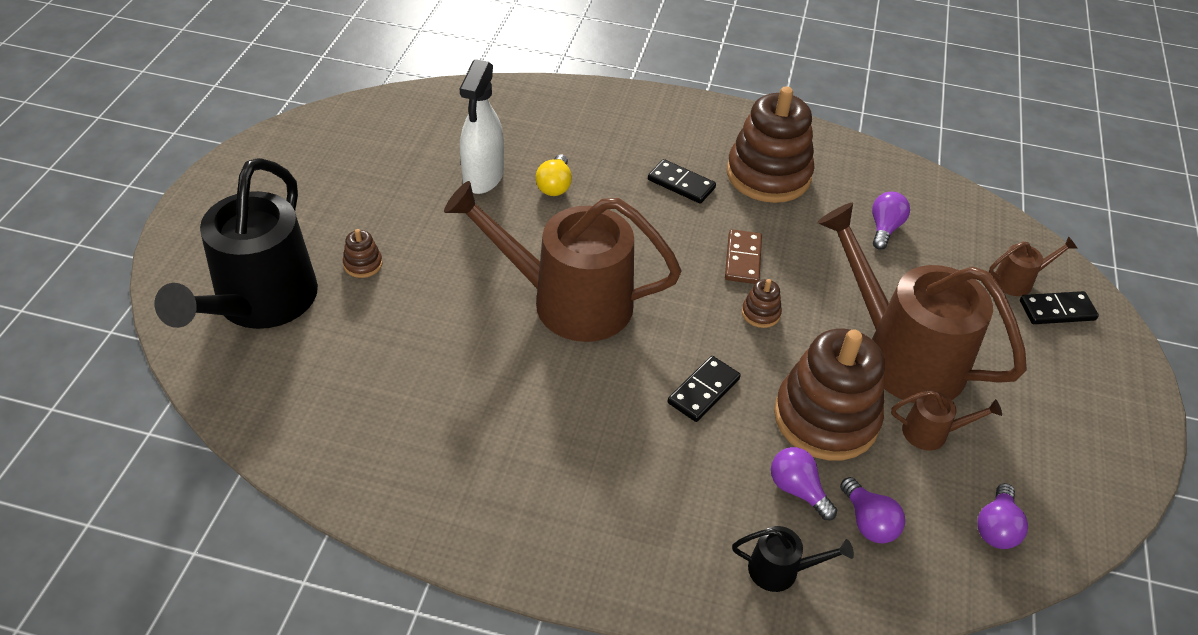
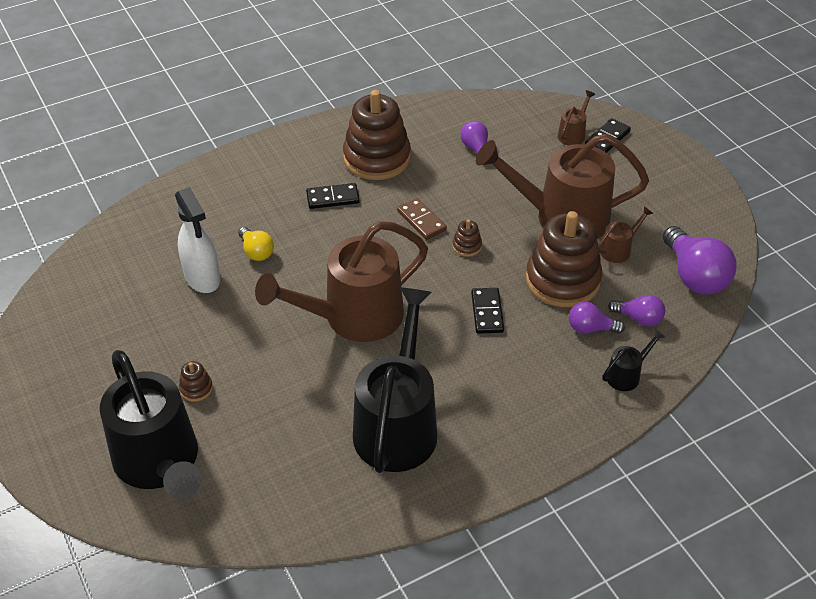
camera: 40 degrees left, 0 degrees up
purple light bulb [977,483,1028,549] -> purple light bulb [663,226,737,295], size x1.82
none -> black watering can [353,287,437,473]

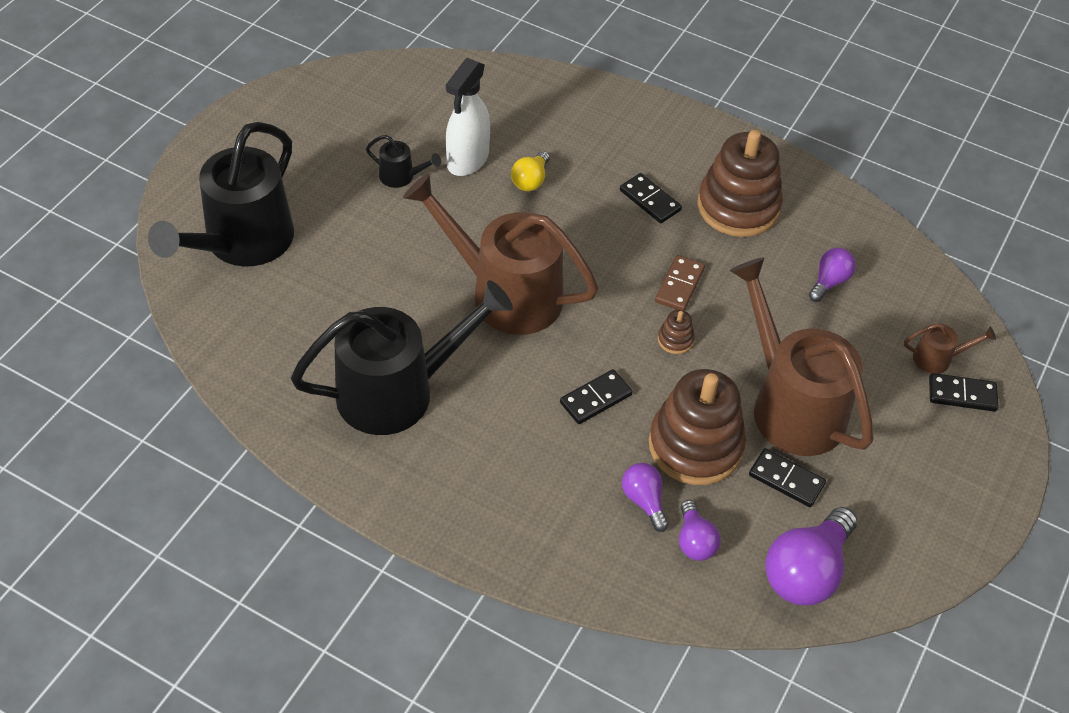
camera: 55 degrees right, 5 degrees up
brown stacking toy [179,361,213,402] -> none
brown watering can [598,206,653,263] -> black domino [749,448,826,507]
black watering can [602,329,665,391] -> black watering can moved to [366,135,441,188]

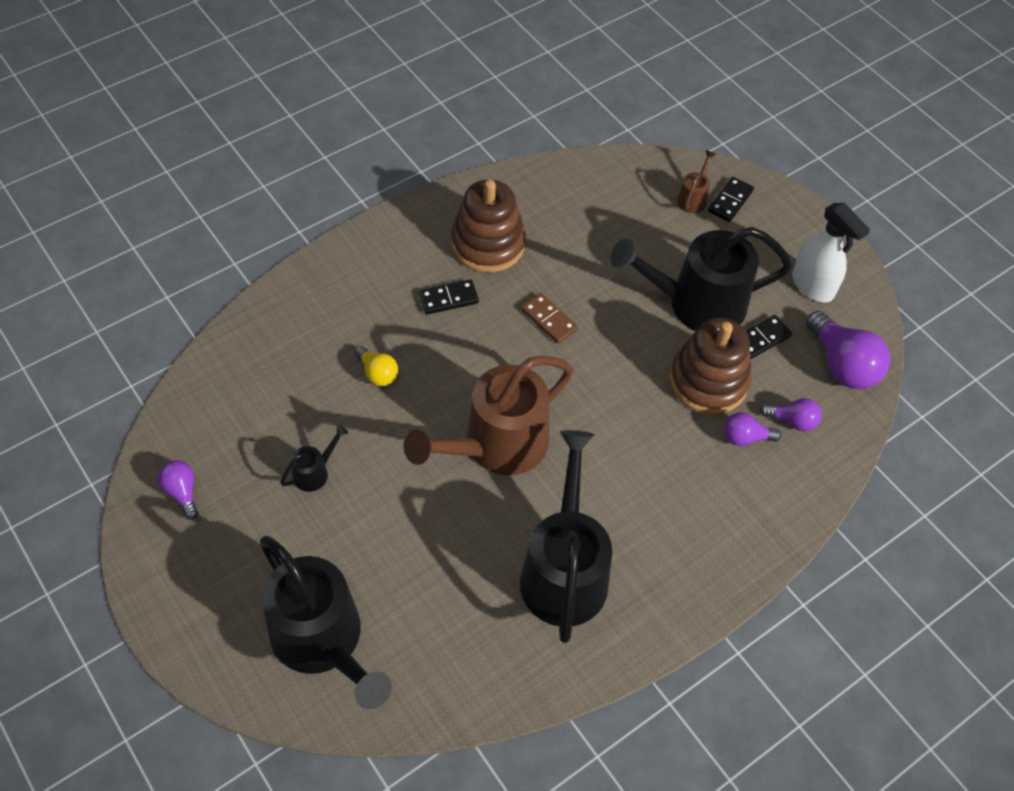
camera: 65 degrees left, 5 degrees up
white spray bottle [446,58,490,176] -> white spray bottle moved to [792,203,870,303]
black domino [560,369,633,424] -> none
brown stacking toy [658,310,695,354] -> none
brown watering can [730,257,874,456] -> black watering can [611,227,792,331]
purple light bulb [809,248,856,302] -> purple light bulb moved to [158,460,198,520]

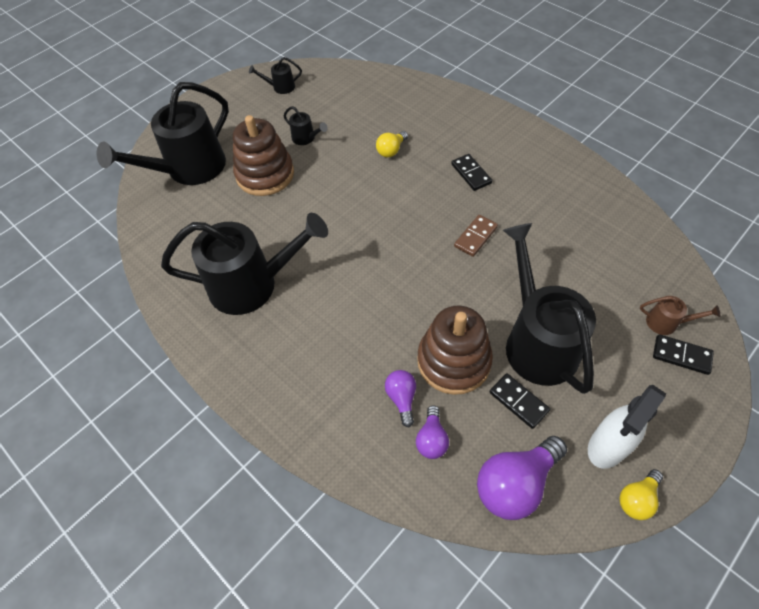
camera: 85 degrees right, 0 degrees up
purple light bulb [158,460,198,520] -> black watering can [249,57,302,94]
brown watering can [403,356,573,475] -> none
brown stacking toy [451,179,526,273] -> brown stacking toy moved to [233,115,294,196]
none -> yellow light bulb [620,469,663,520]

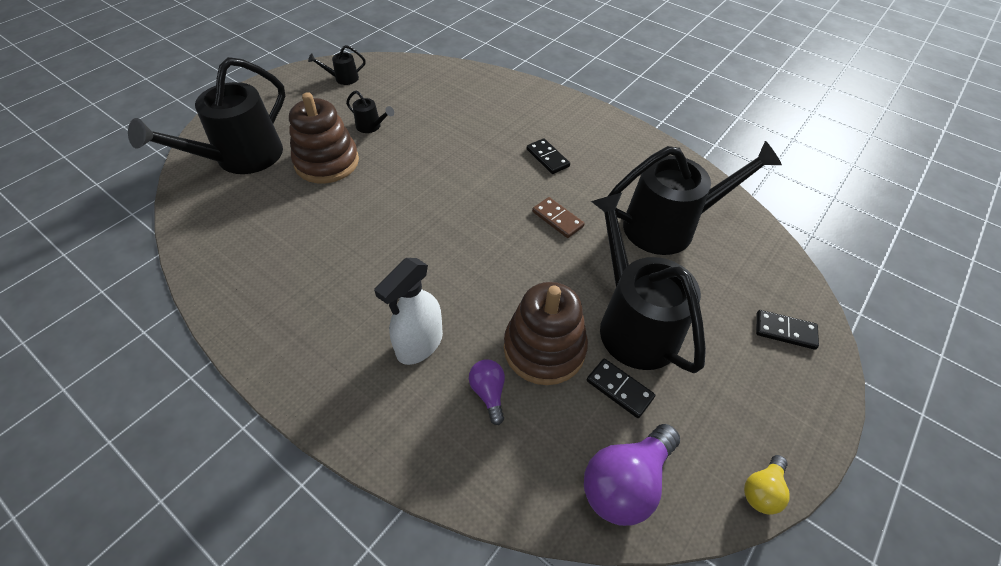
camera: 10 degrees left, 5 degrees down
black watering can [161,213,328,315] -> black watering can moved to [608,141,782,255]
yellow light bulb [376,131,408,157] -> none
purple light bulb [416,405,449,459] -> none
brown domino [454,215,498,257] -> brown domino turned 75 degrees counterclockwise [532,197,585,238]
white spray bottle [588,385,666,469] -> white spray bottle moved to [374,258,443,365]
brown watering can [640,296,720,335] -> none

